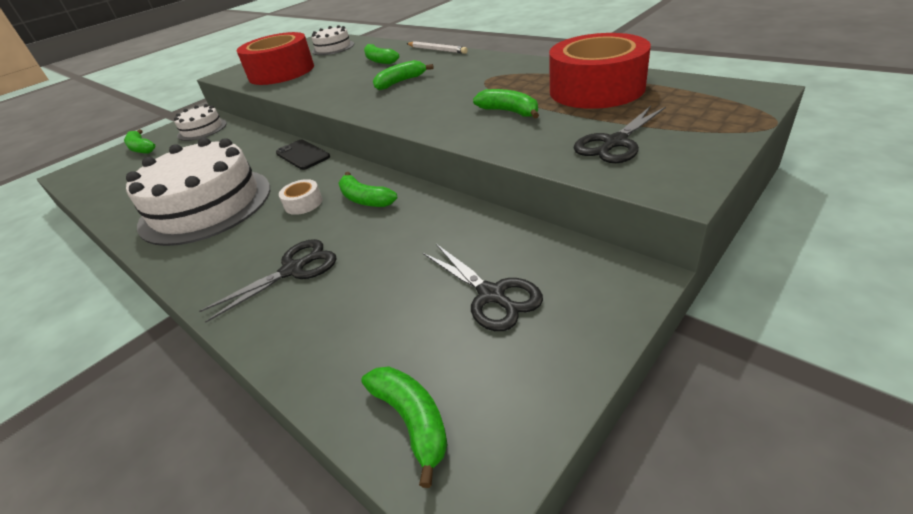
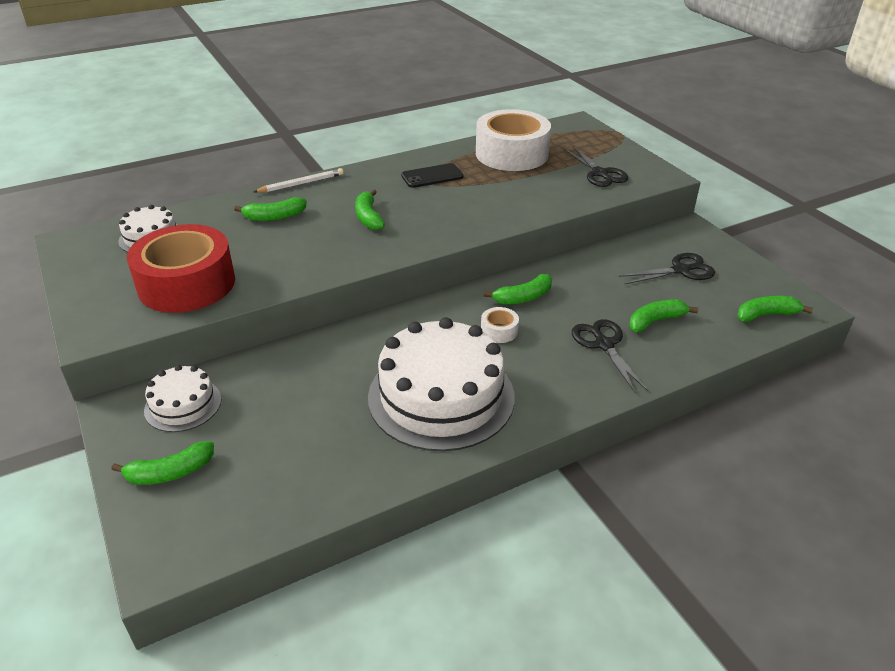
camera: 75 degrees left, 0 degrees up
black phone [276,140,330,170] -> black phone moved to [401,163,464,188]
green banana [473,89,539,119] -> green banana moved to [629,299,698,332]
red tape [549,33,651,109] -> white tape [476,109,551,171]

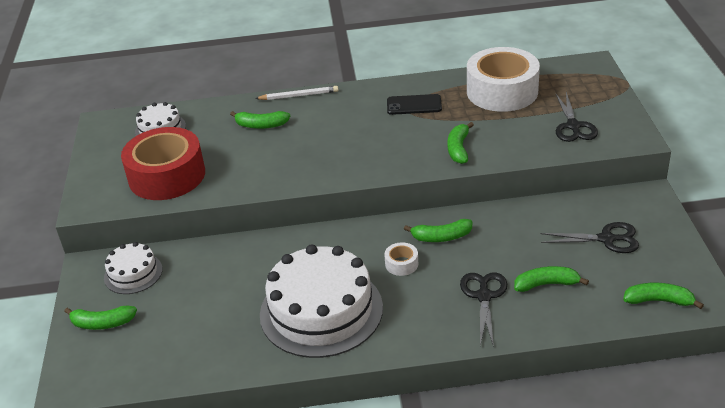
camera: 25 degrees right, 0 degrees up
green banana [355,189,385,230] -> green banana moved to [448,122,474,164]

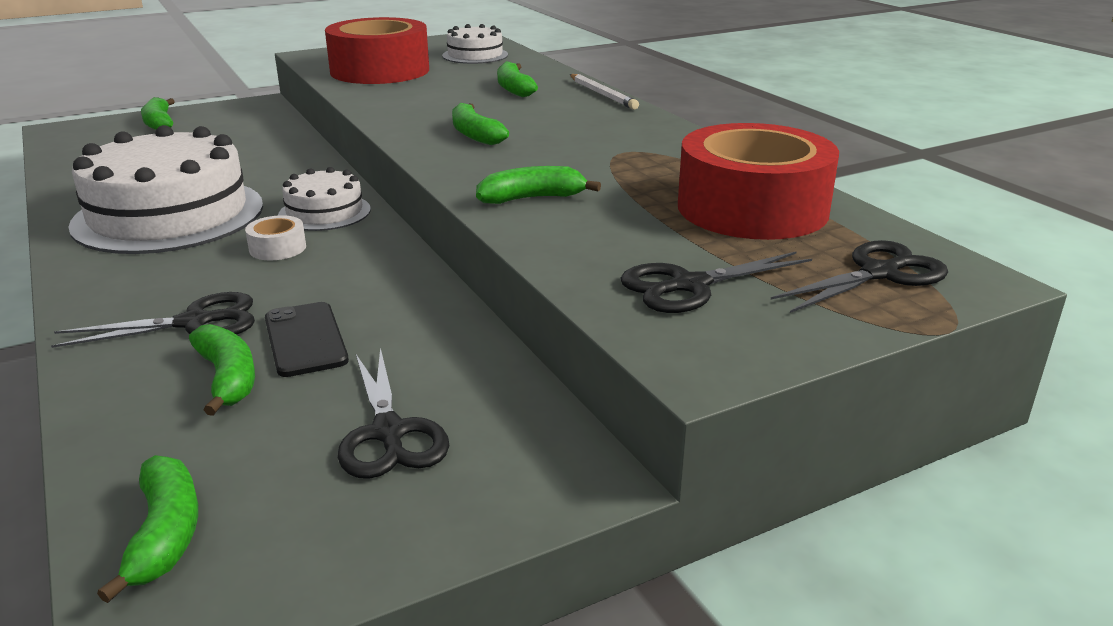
camera: 65 degrees right, 10 degrees down
white cake [104,242,162,294] -> white cake moved to [278,167,371,231]
black phone [387,94,442,115] -> black phone moved to [265,302,349,377]
green banana [404,219,472,242] -> green banana moved to [452,103,509,145]
white tape [467,47,540,112] -> red tape [678,123,839,240]
none -> black scissors [771,240,948,313]

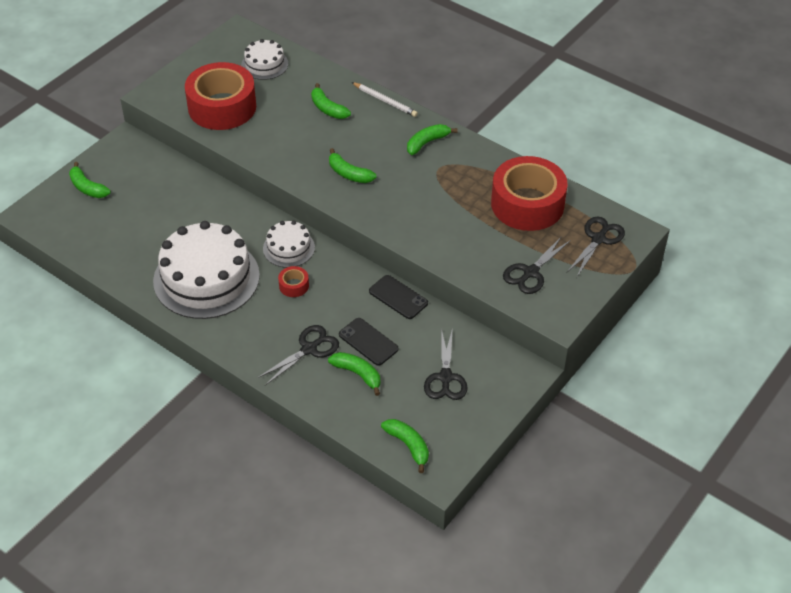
camera: 25 degrees left, 20 degrees up
white tape [245,215,306,260] -> red tape [278,266,309,297]
black scissors [338,347,450,479] -> black scissors turned 45 degrees clockwise [424,328,468,400]
green banana [476,166,601,204] -> green banana moved to [407,124,457,155]
none -> black phone [369,275,428,319]

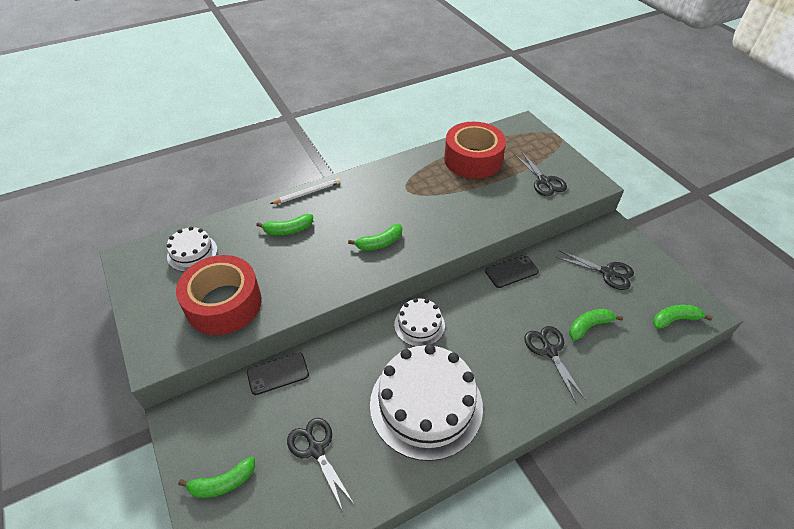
camera: 65 degrees left, 0 degrees up
red tape [278,266,309,297] -> none
black phone [339,318,399,366] -> black phone moved to [247,352,309,395]
green banana [407,124,457,155] -> none
black scissors [567,217,625,278] -> black scissors moved to [287,418,355,511]

